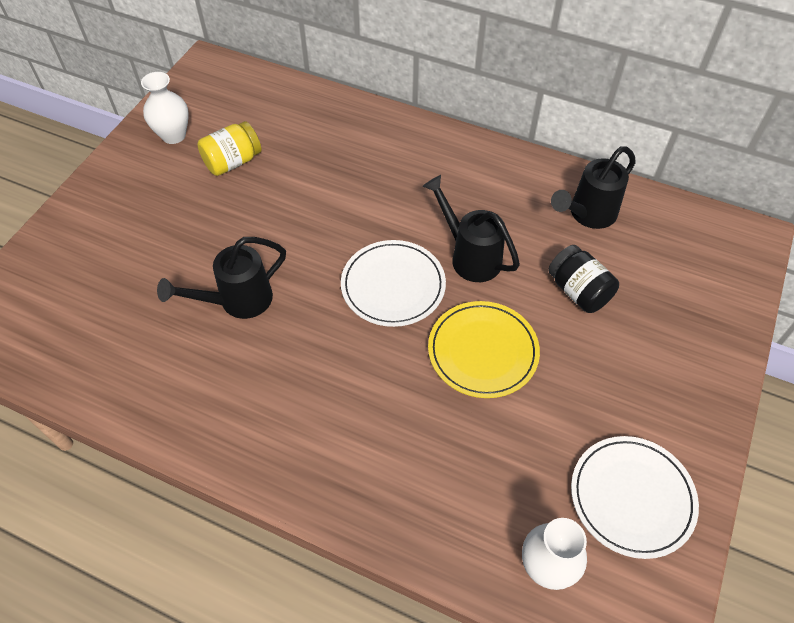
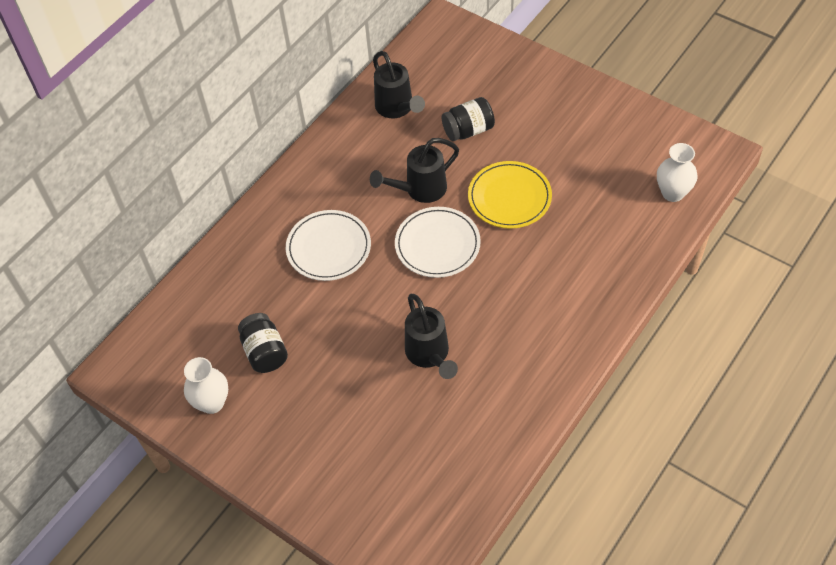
camera: 75 degrees left, 0 degrees up
yellow jar [197,121,262,176] -> black jar [238,313,288,373]
white plate [571,436,699,559] -> white plate moved to [286,210,371,281]

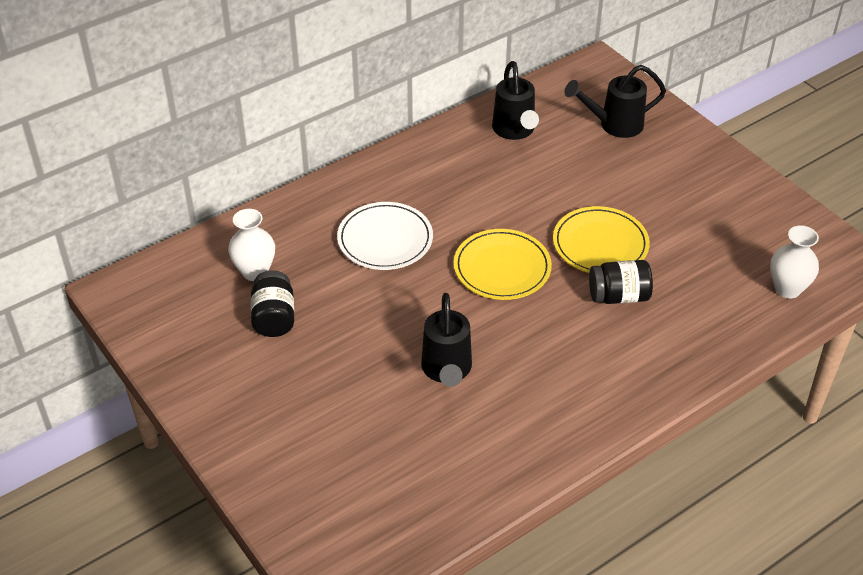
camera: 15 degrees right, 10 degrees down
white vase [184,357,228,414] -> white vase moved to [228,209,275,281]
black watering can [370,138,459,203] -> black watering can moved to [564,65,666,138]
white plate [395,207,481,278] -> yellow plate [454,229,552,300]
black jar [442,97,495,141] -> black jar moved to [589,260,653,304]

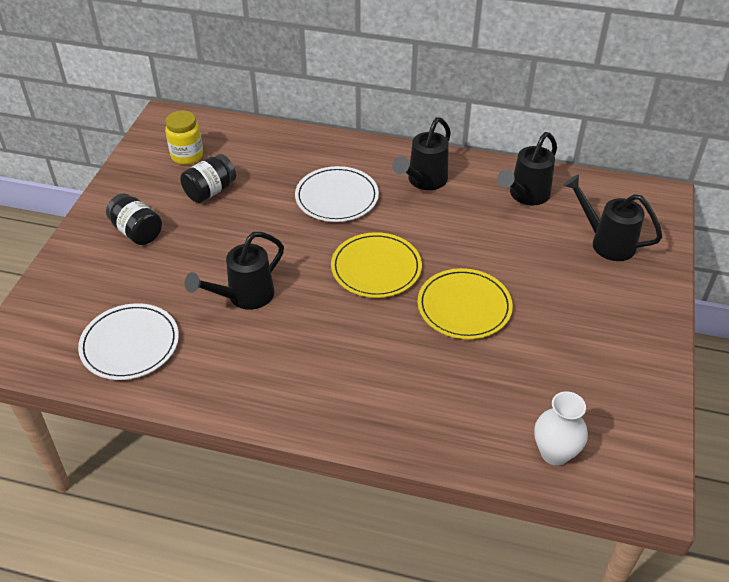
camera: 50 degrees right, 0 degrees up
white vase [228,209,275,281] -> none
black jar [589,260,653,304] -> black jar moved to [106,193,162,245]
none -> white plate [78,303,179,380]
none -> yellow jar [165,111,203,165]
none -> black watering can [393,117,451,190]

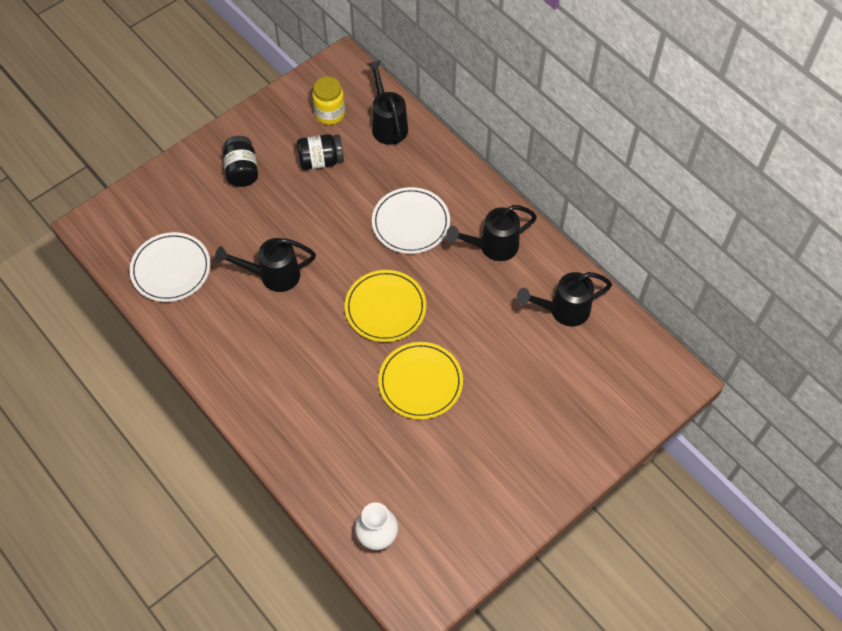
camera: 35 degrees right, 15 degrees up
black watering can [563,175,662,261] -> black watering can moved to [367,60,408,145]

